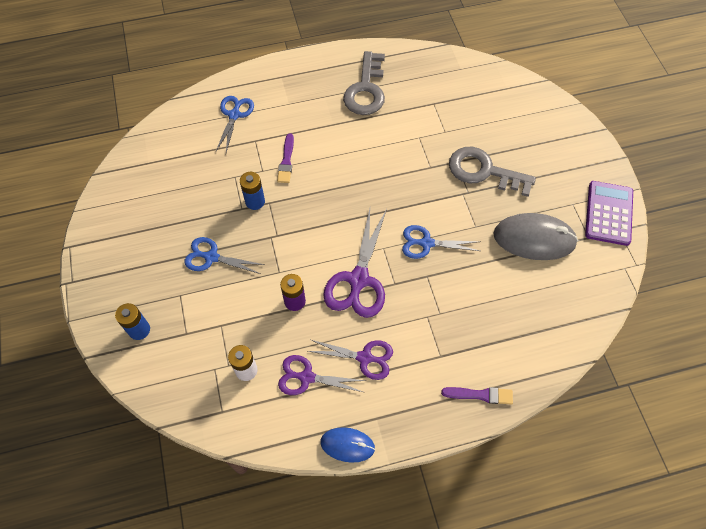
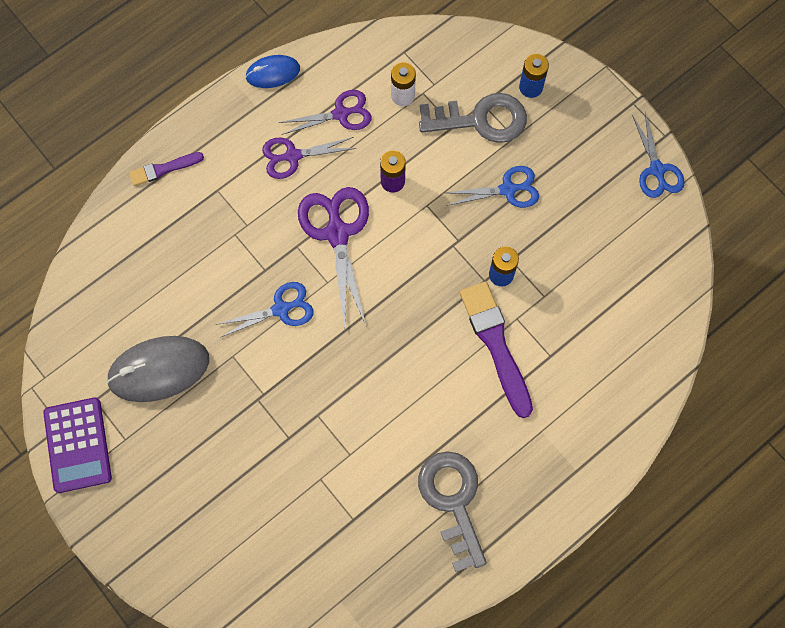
camera: 155 degrees right, 10 degrees up
blue scissors [216,96,254,152] -> blue scissors moved to [632,112,685,198]
purple brush [277,133,294,183] -> purple brush [460,282,533,418], size x1.82
grey key [449,147,536,197] -> grey key moved to [419,93,527,143]

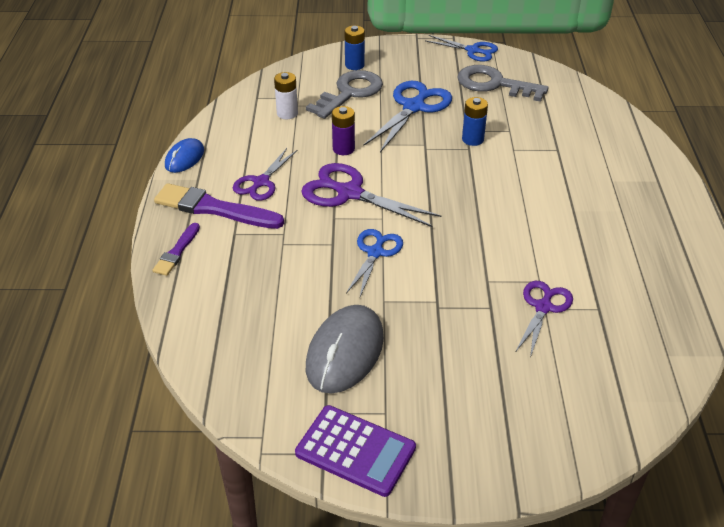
camera: 50 degrees left, 30 degrees down
purple scissors [278,90,372,135] -> purple scissors moved to [516,281,573,358]
grey key [418,451,487,572] -> grey key moved to [457,65,549,102]
blue scissors [445,166,539,208] -> blue scissors [364,81,452,152], size x1.56
purple brush [460,282,533,418] -> purple brush moved to [154,183,284,229]

